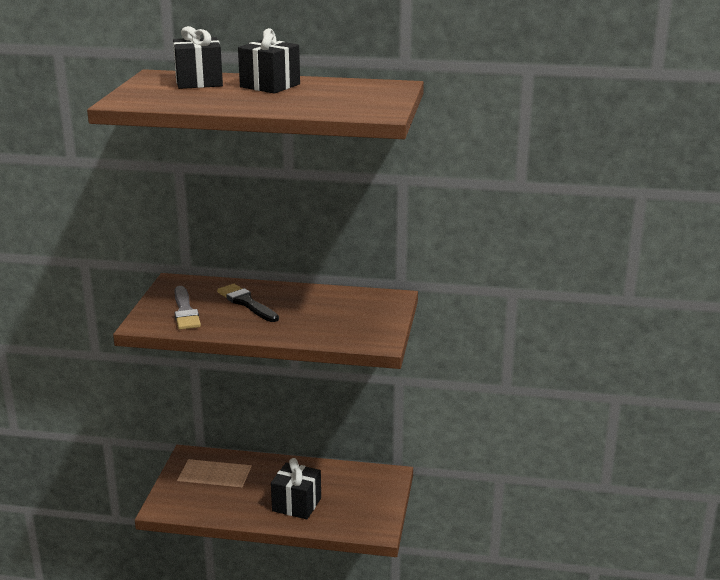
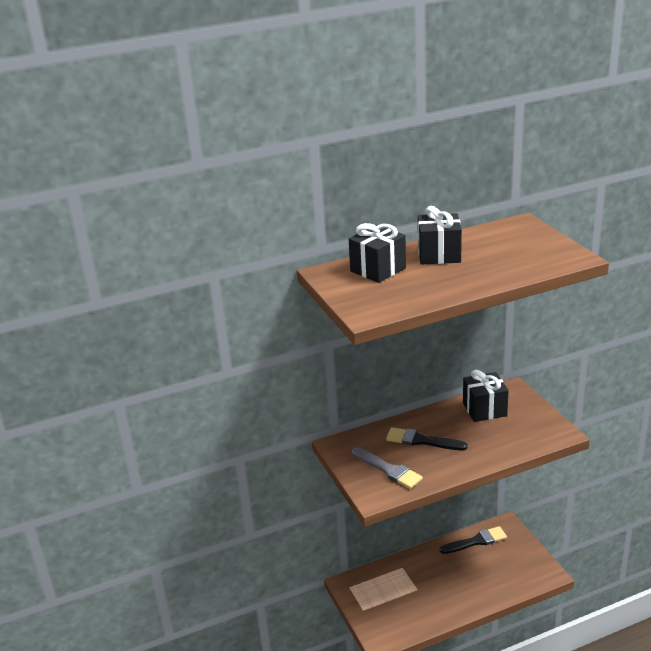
camera: 30 degrees left, 5 degrees up
black gift [271,458,321,519] -> black gift moved to [463,370,509,422]
none -> black brush [440,526,507,554]

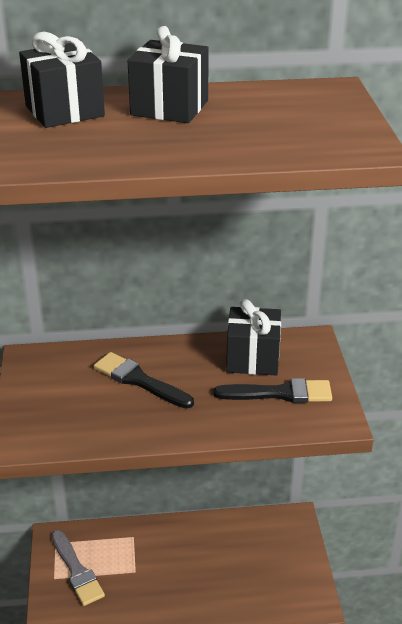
camera: 15 degrees right, 5 degrees up
grey brush [352,447,423,489] -> grey brush moved to [52,530,105,606]
black brush [440,526,507,554] -> black brush moved to [214,378,332,403]

